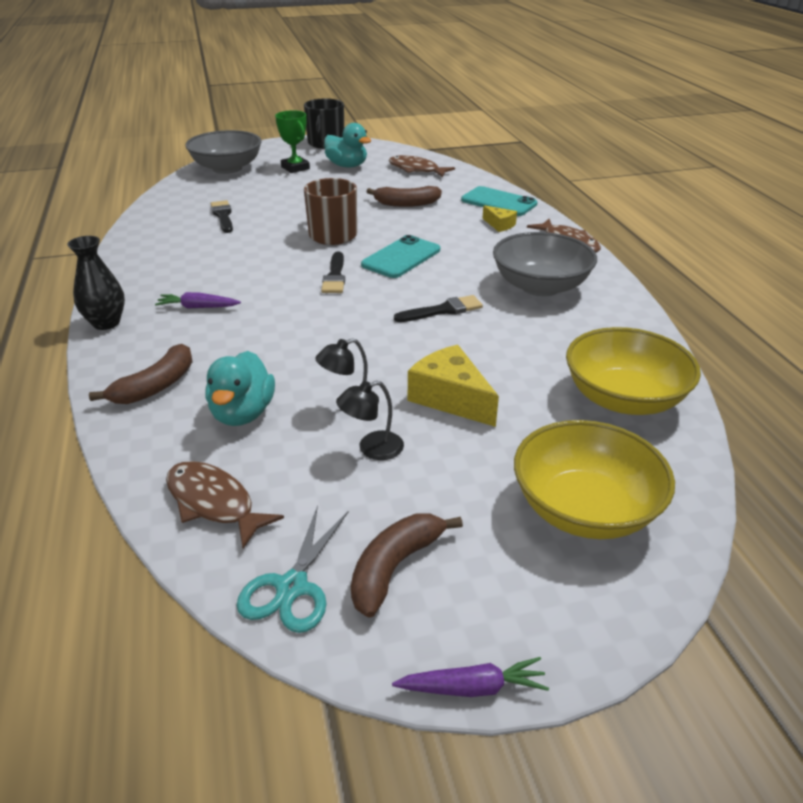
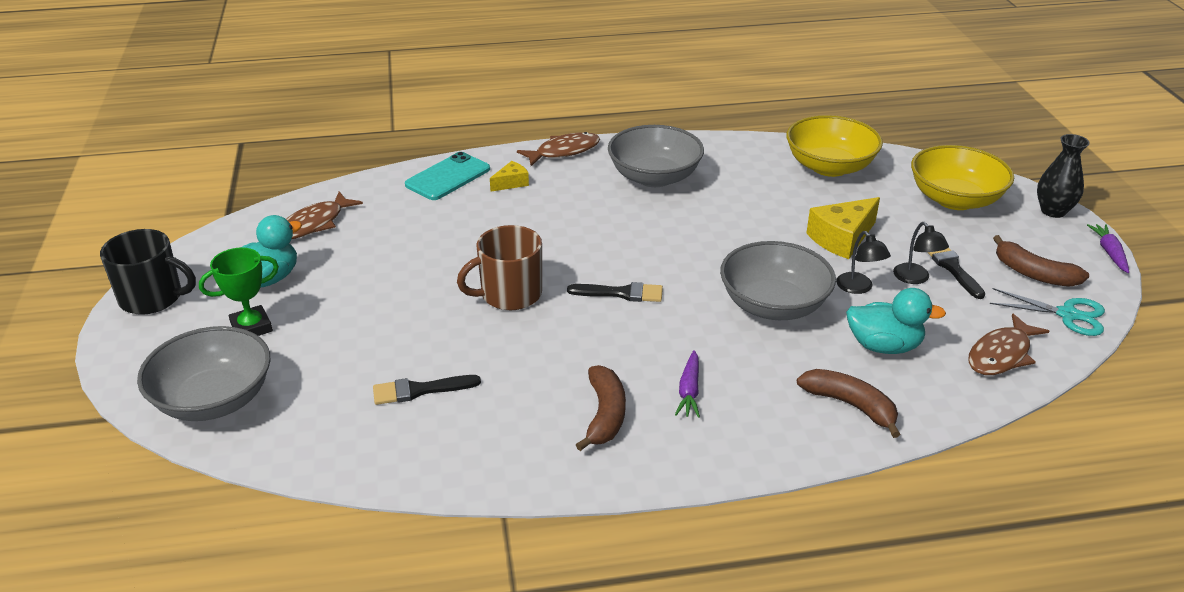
camera: 85 degrees left, 0 degrees up
black vase [67,236,125,330] -> black vase moved to [1037,134,1090,218]
turquoise phone [361,235,440,278] -> none
brown banana [366,186,442,207] -> brown banana moved to [576,365,626,451]
black brush [394,295,483,322] -> black brush moved to [927,248,986,299]
none -> grey bowl [720,241,836,320]

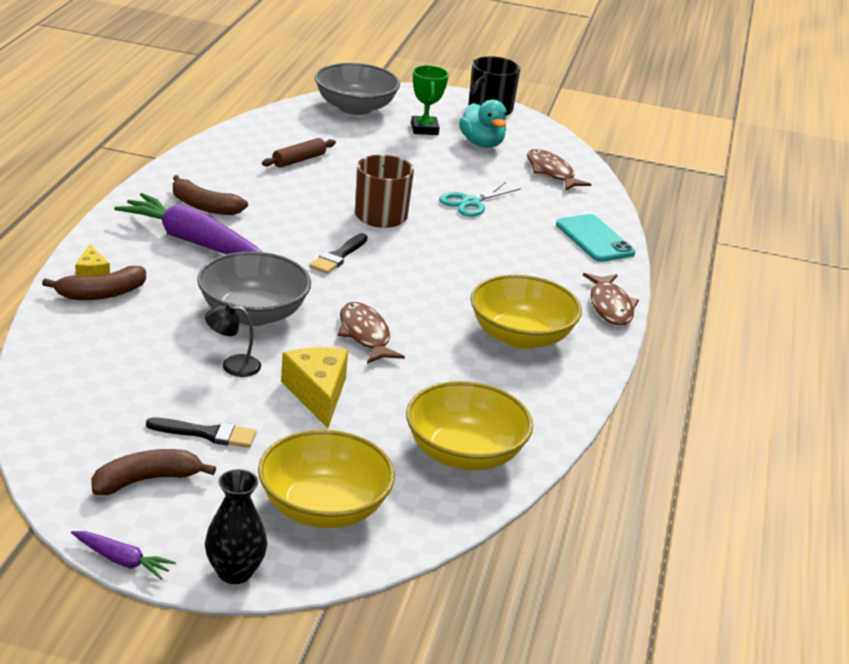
camera: 110 degrees right, 5 degrees down
black brush [373,375,481,405] -> brown rolling pin [262,138,336,168]
yellow cheese [490,161,529,192] -> yellow cheese moved to [75,244,110,276]
grey bowl [608,125,704,187] -> yellow bowl [470,274,582,349]
purple carrot [675,350,700,418] -> purple carrot [114,193,262,254], size x2.15
turquoise duck [846,288,946,354] -> none
black lamp [893,222,949,284] -> none
brown fish [968,313,1049,375] -> brown fish moved to [338,302,405,364]
turquoise scissors [990,288,1105,336] -> turquoise scissors moved to [439,182,521,217]

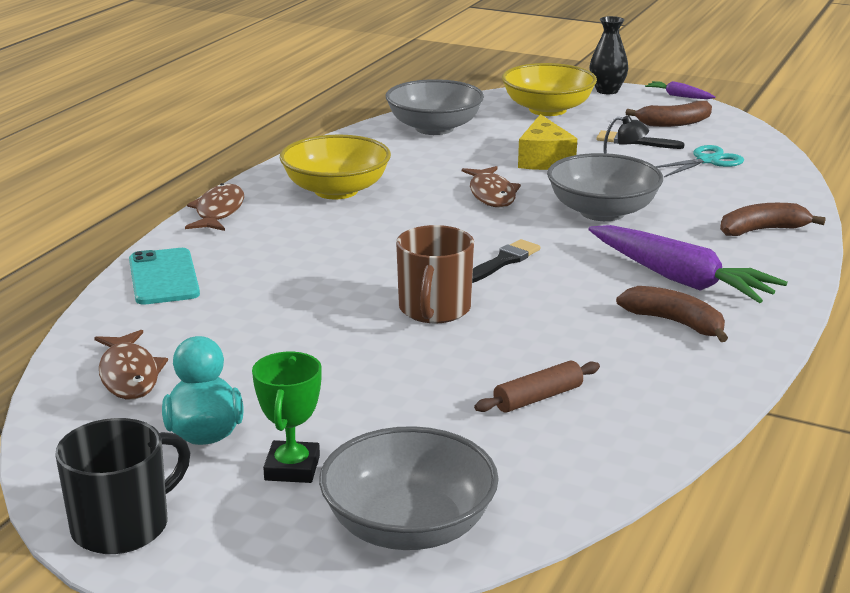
camera: 165 degrees left, 5 degrees down
yellow cheese [75,244,110,276] -> none
yellow bowl [406,381,533,470] -> grey bowl [386,79,484,135]
turquoise scissors [439,182,521,217] -> turquoise scissors moved to [656,145,744,177]

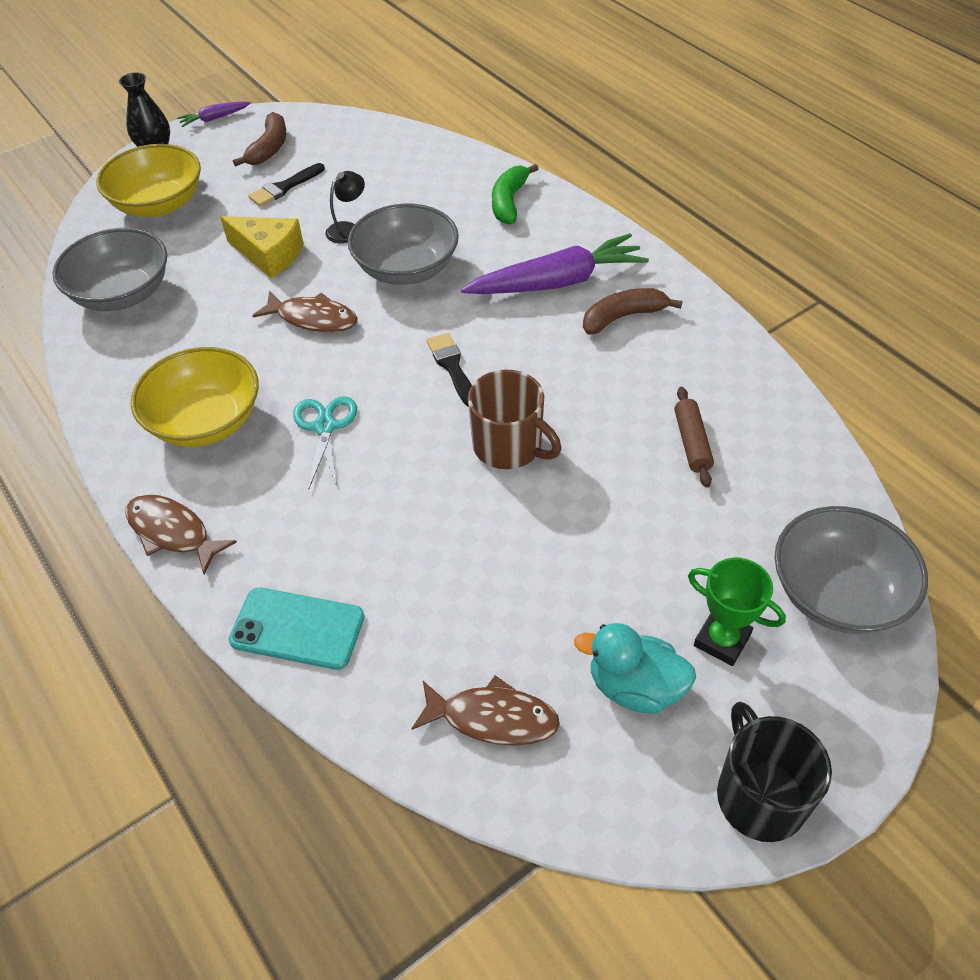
camera: 60 degrees left, 25 degrees up
turquoise scissors [656,145,744,177] -> turquoise scissors moved to [293,396,357,490]
brown banana [720,203,826,236] -> green banana [492,164,539,224]

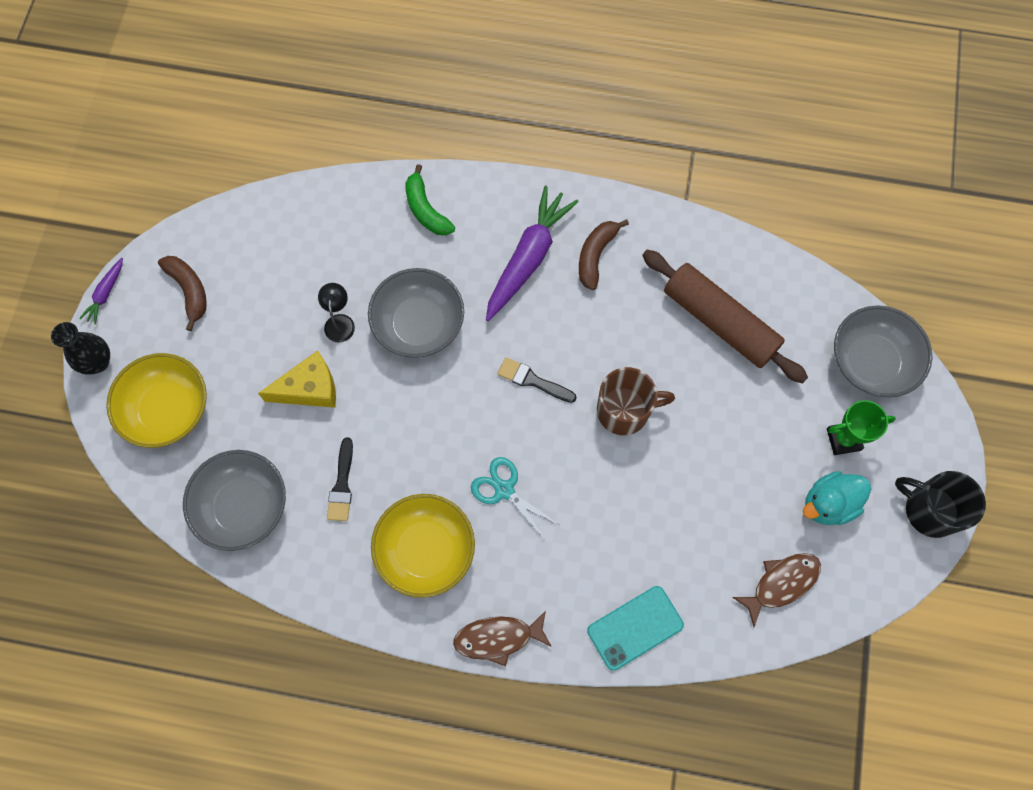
camera: 45 degrees left, 20 degrees up
black brush [248,163,325,207] -> black brush moved to [327,437,353,521]
brown fish [252,291,358,332] -> none
brown rolling pin [674,387,714,487] -> brown rolling pin [642,250,808,383], size x2.13

